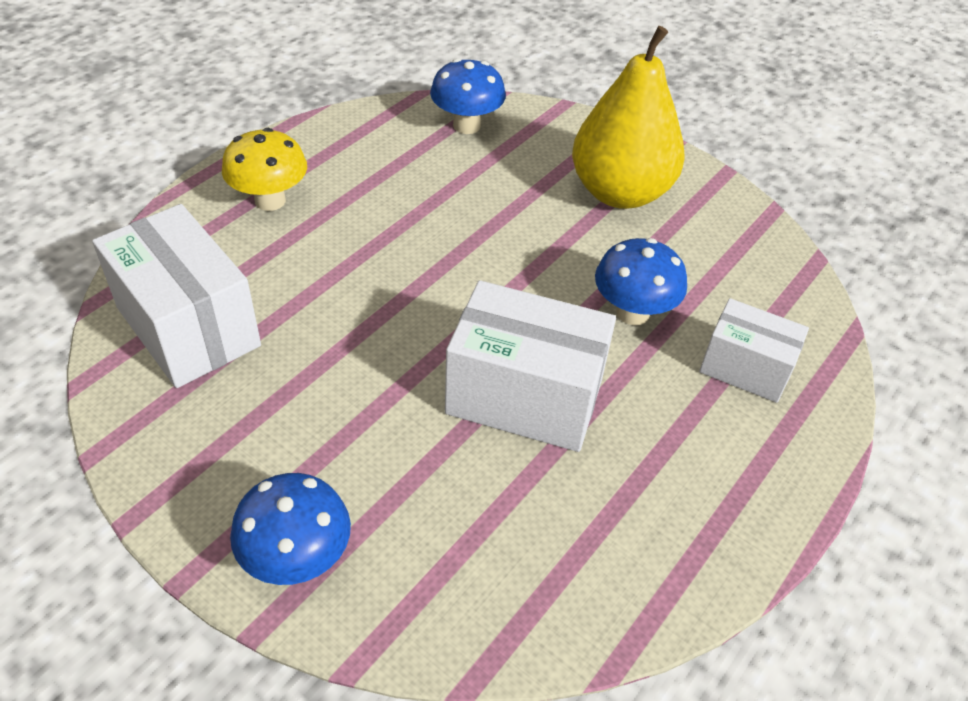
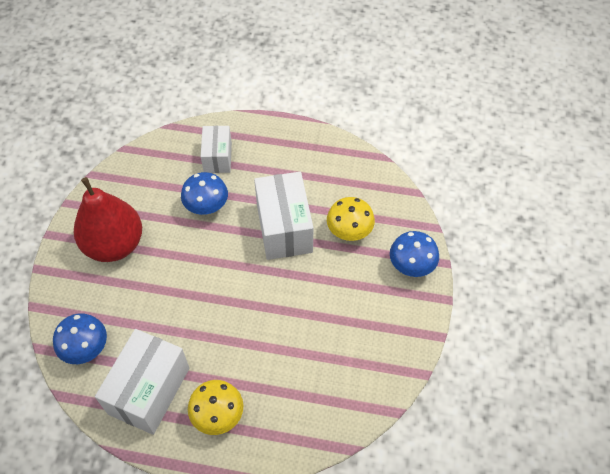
camera: 115 degrees left, 10 degrees up
white box [92,204,261,388] -> white box moved to [95,329,189,435]
yellow pear [572,26,685,209] -> red pear [74,177,142,262]
none -> yellow mushroom [327,197,375,241]

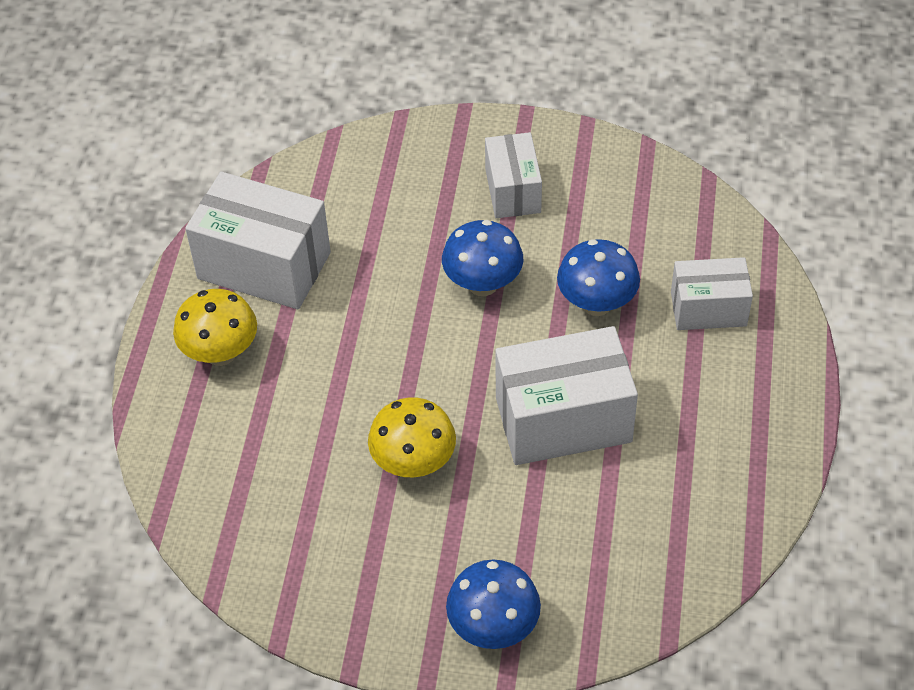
camera: 90 degrees right, 5 degrees down
blue mushroom [53,313,107,364] -> blue mushroom moved to [442,220,523,296]
red pear [74,177,142,262] -> white box [485,132,542,218]
yellow mushroom [327,197,375,241] -> yellow mushroom moved to [368,397,456,477]

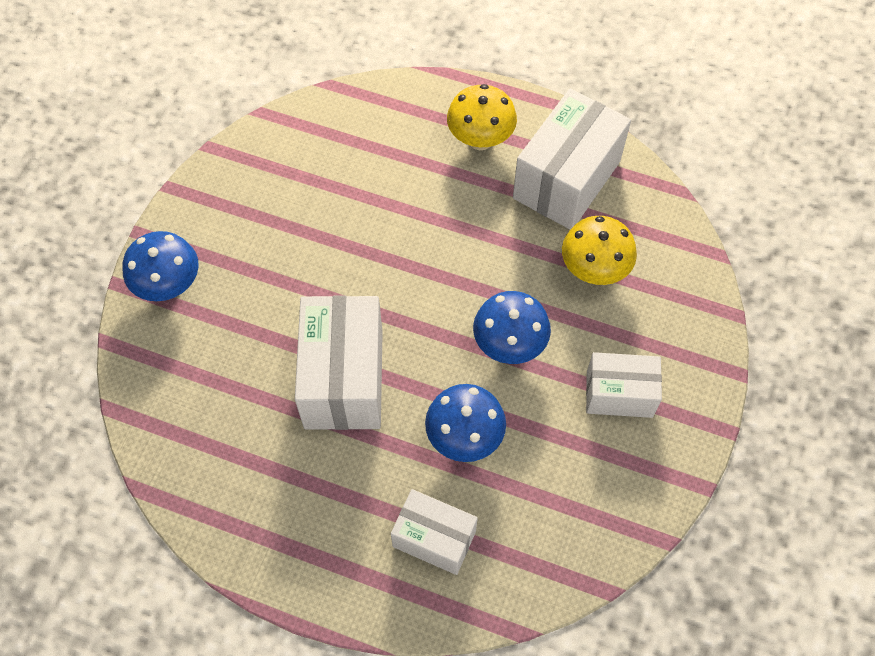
camera: 100 degrees right, 10 degrees up
yellow mushroom [368,397,456,477] -> yellow mushroom moved to [562,216,637,285]
white box [671,257,753,330] -> white box turned 75 degrees counterclockwise [391,489,478,575]

